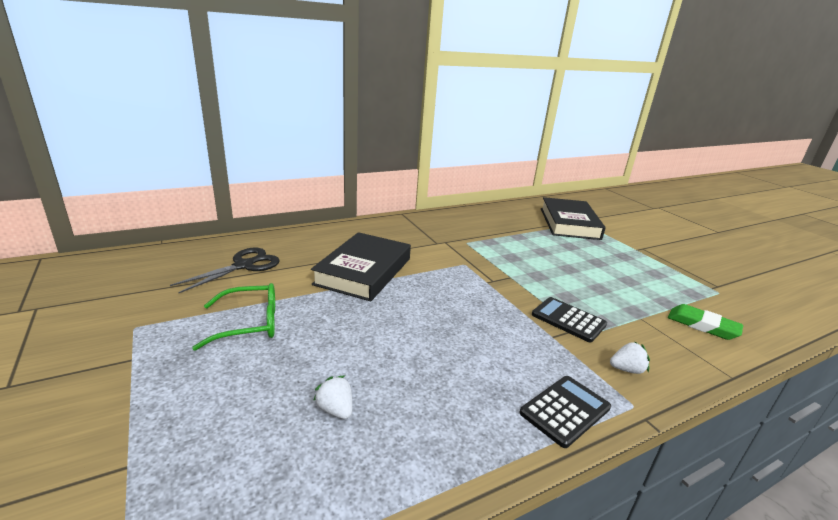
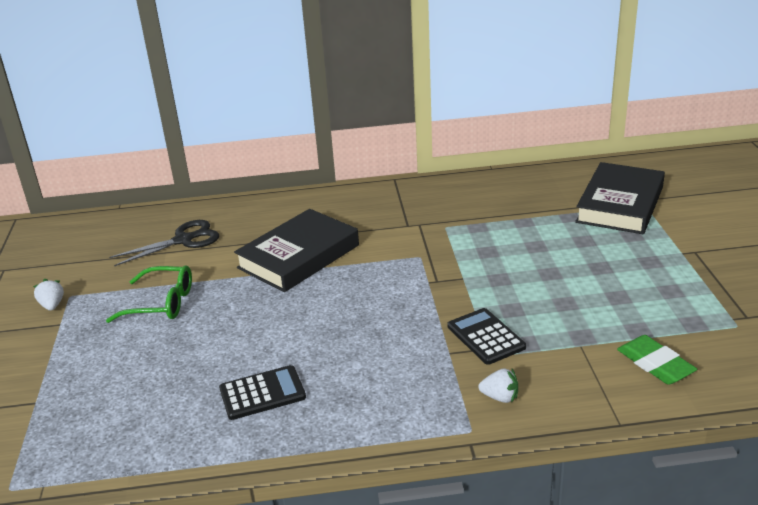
camera: 25 degrees right, 5 degrees up
white strawberry [313,375,352,419] -> white strawberry moved to [33,279,64,311]
black calculator [520,376,611,448] -> black calculator moved to [219,365,306,420]

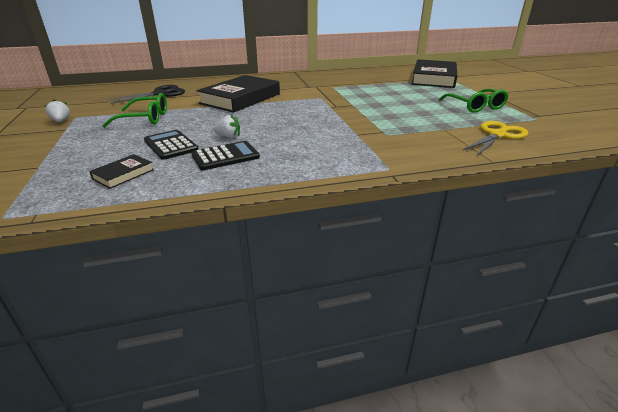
camera: 10 degrees left, 0 degrees up
black calculator [447,308,526,365] -> black calculator moved to [144,130,199,160]
white strawberry [478,368,518,403] -> white strawberry moved to [214,114,240,138]
green eraser [617,335,697,385] -> yellow scissors [463,121,528,156]
none -> black book [89,154,154,189]
none -> green glasses [439,89,509,113]

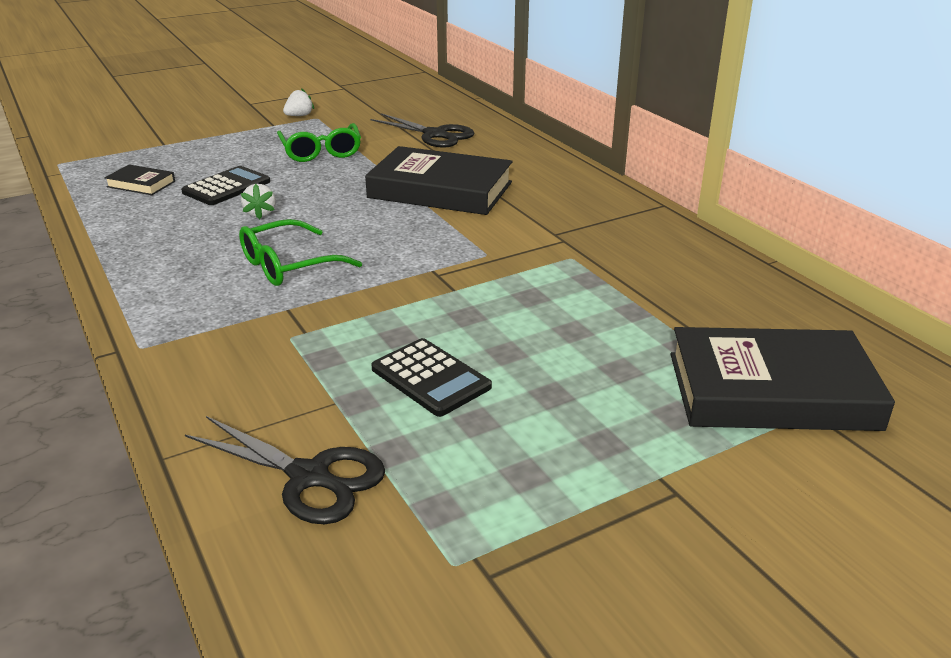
camera: 75 degrees right, 0 degrees up
black calculator [191,141,260,170] -> black calculator moved to [371,338,492,417]
green glasses [439,89,509,113] -> green glasses moved to [239,219,362,286]
yellow scissors [463,121,528,156] -> black scissors [185,416,385,524]

